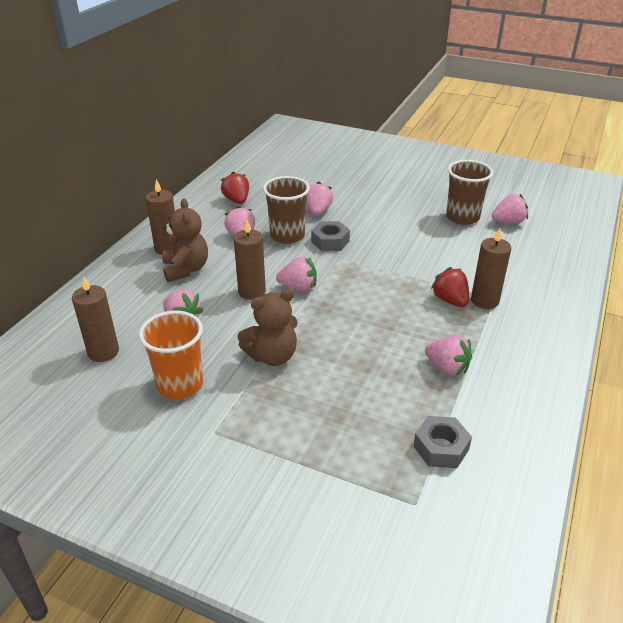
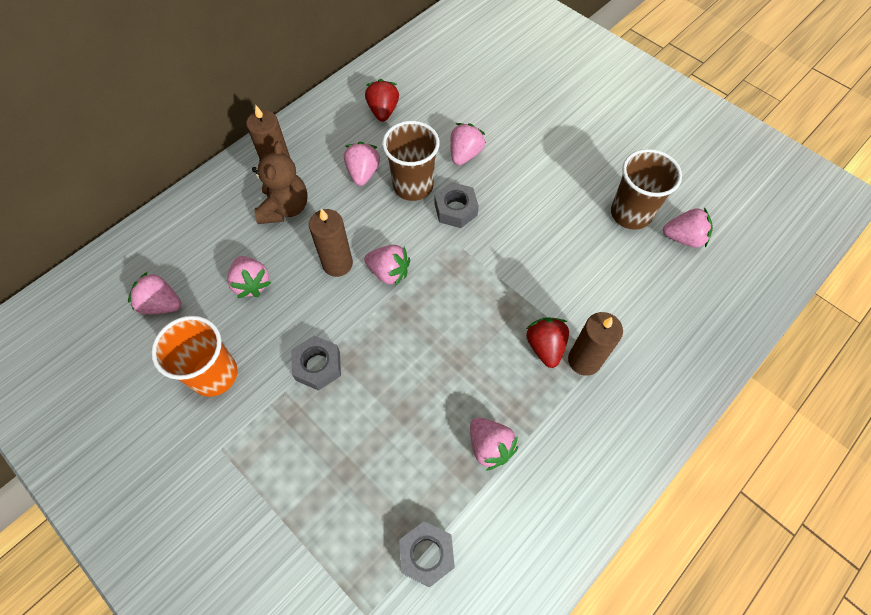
camera: 20 degrees right, 25 degrees up
brown candle [72,276,119,362] -> pink strawberry [128,271,181,314]
brown teddy bear [237,288,298,366] -> grey nut [292,335,341,391]

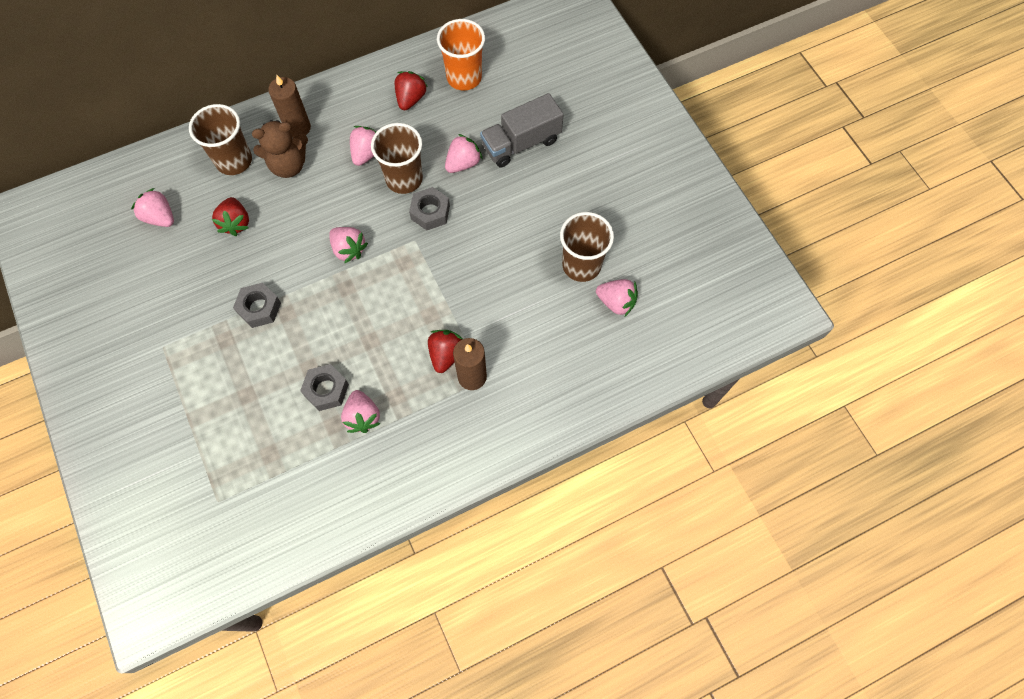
camera: 20 degrees right, 5 degrees up
orange cup [151,316,238,397] -> orange cup moved to [437,19,485,91]
pink strawberry [227,256,271,298] -> red strawberry [212,197,249,236]
brown teddy bear [252,141,308,224] -> brown teddy bear turned 45 degrees clockwise [252,120,308,178]
brown candle [309,208,353,277] -> none
grey nut [399,521,455,587] -> grey nut moved to [300,364,349,411]
none -> brown cup [189,104,252,175]
none -> grey truck [480,93,564,167]

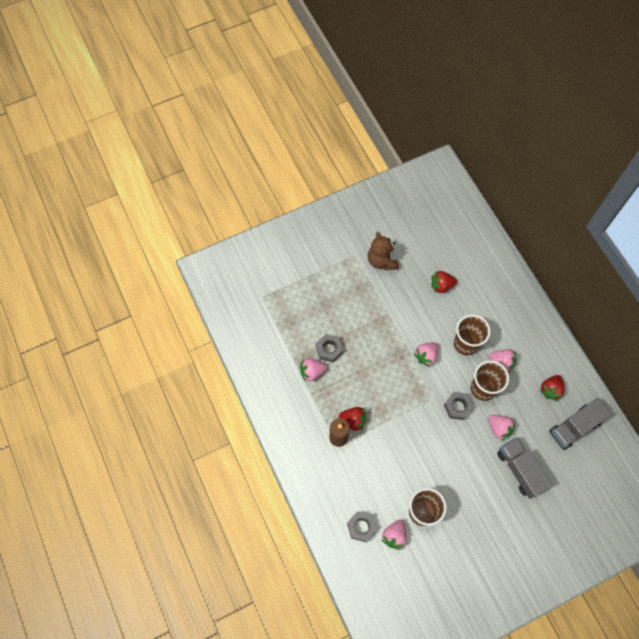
camera: 90 degrees right, 0 degrees up
pink strawberry [131,188,174,227] -> none
brown cup [189,104,252,175] -> brown cup moved to [454,314,490,355]
grey nut [233,283,281,328] -> grey nut moved to [347,511,377,542]
brown teddy bear [252,120,308,178] -> brown teddy bear moved to [368,232,399,270]
brown candle [268,75,311,138] -> none
red strawberry [394,71,428,110] -> red strawberry turned 105 degrees clockwise [539,375,565,401]
orange cup [437,19,485,91] -> grey truck [549,398,612,450]

